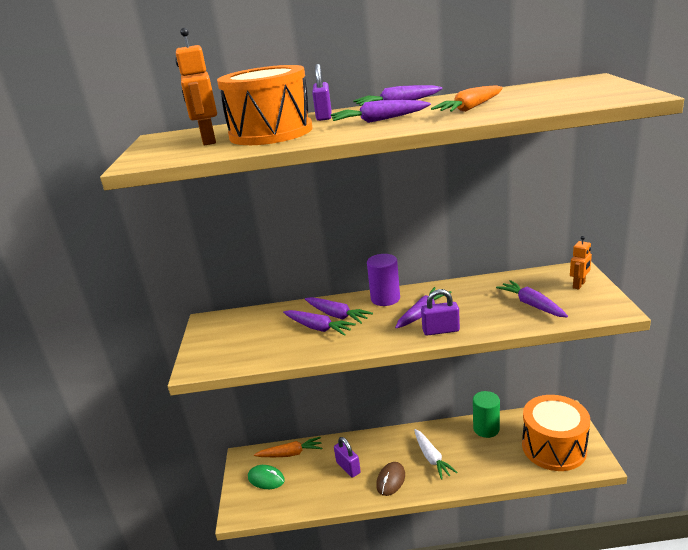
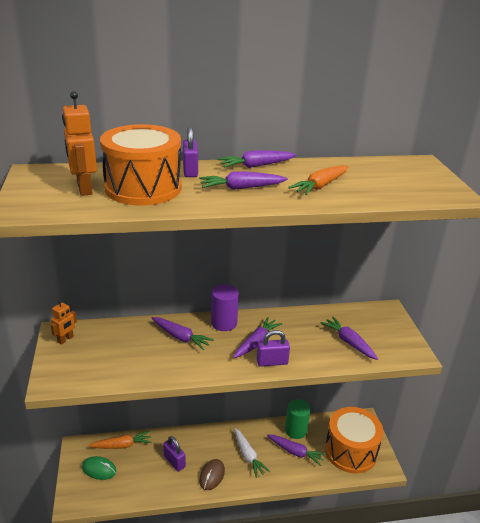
camera: 10 degrees left, 5 degrees up
purple carrot [283,310,356,336] -> purple carrot moved to [267,435,326,466]
orange robot [570,236,592,290] -> orange robot moved to [50,300,77,345]

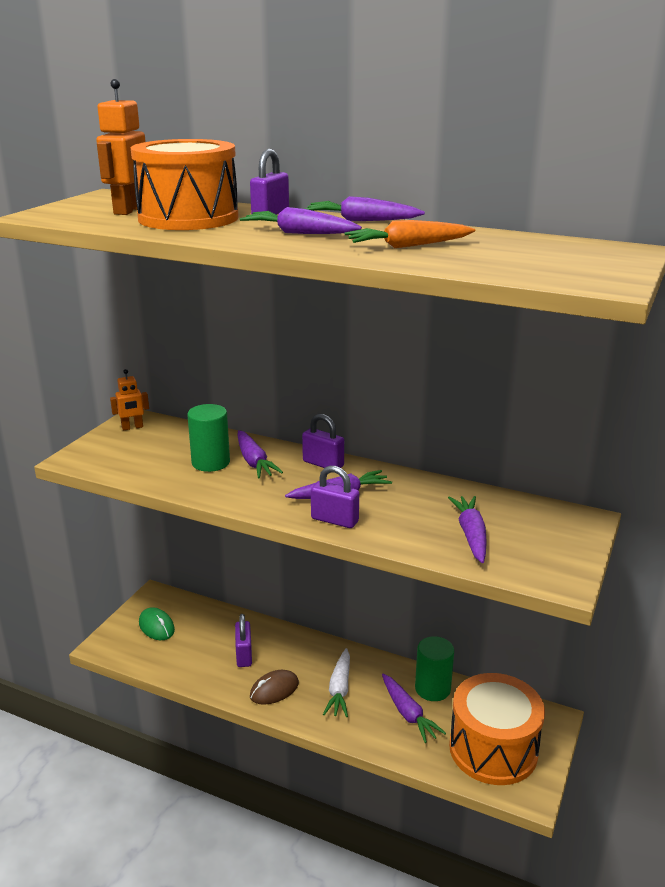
camera: 35 degrees right, 5 degrees down
orange carrot [88,431,152,449] -> none
purple cylinder [211,284,239,331] -> purple padlock [302,414,344,468]
none -> green cylinder [187,404,230,472]

